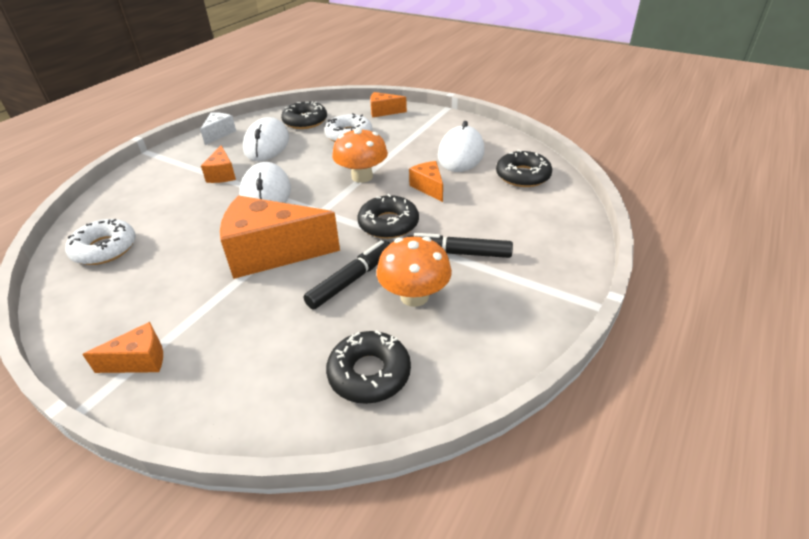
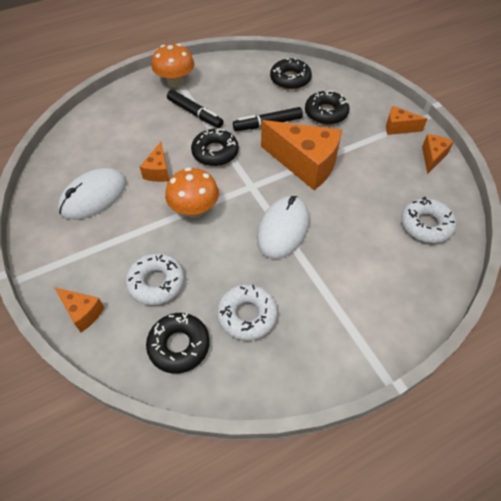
camera: 150 degrees left, 15 degrees up
white cheese [200,112,236,145] -> none
orange cheese [201,145,236,183] -> orange cheese moved to [422,134,453,174]
white mouse [243,117,289,161] -> white donut [217,284,278,341]
orange mushroom [376,237,452,307] -> orange mushroom moved to [151,44,194,87]
black donut [496,150,552,187] -> black donut moved to [305,90,349,125]

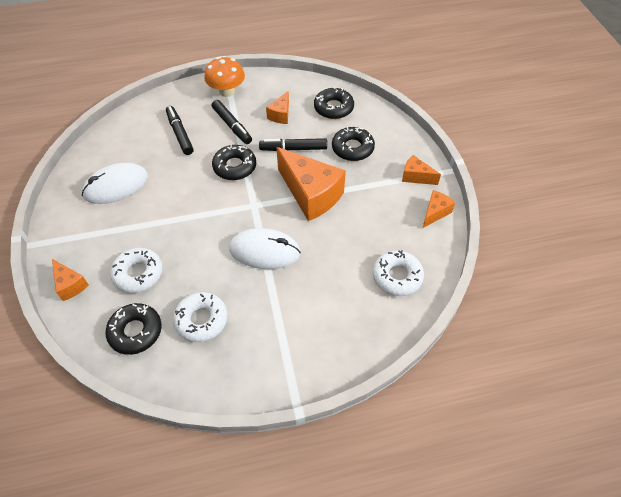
camera: 15 degrees right, 0 degrees up
orange cheese [140,142,169,182] -> orange cheese moved to [266,91,289,124]
orange mushroom [165,167,219,218] -> none
white mouse [257,196,309,259] -> white mouse turned 60 degrees clockwise [229,228,301,269]
none -> black marker [166,106,194,155]

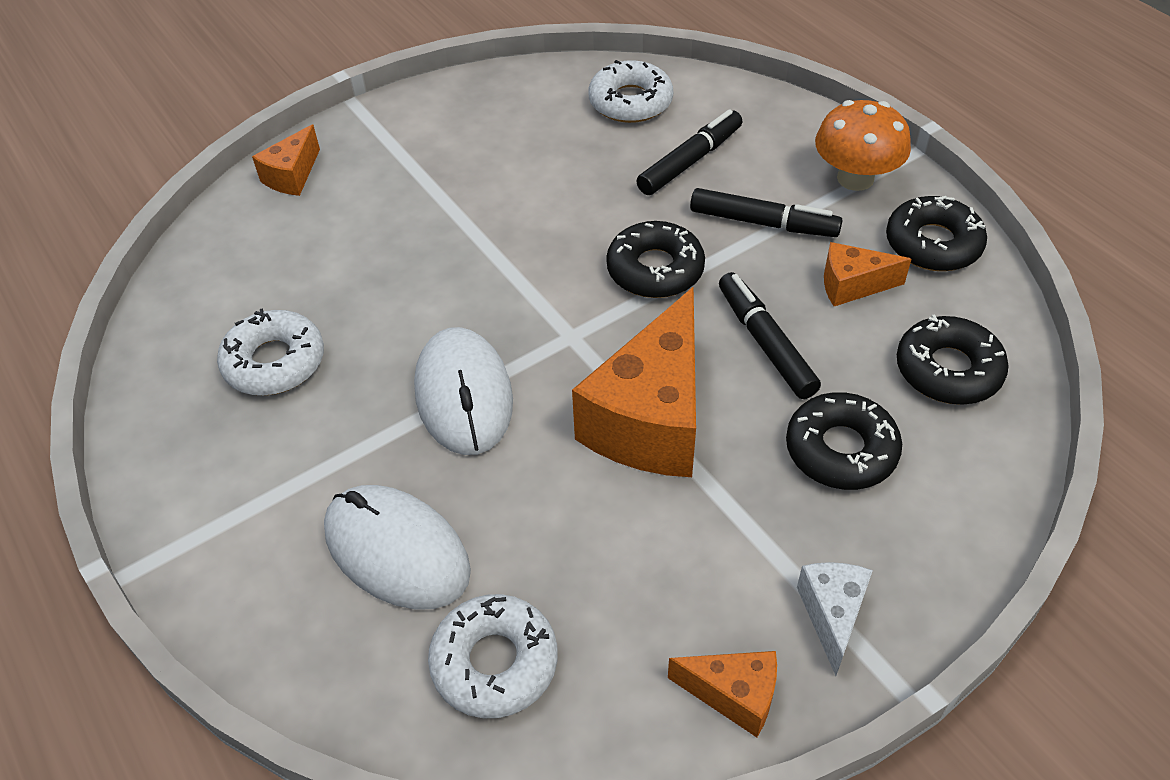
camera: 70 degrees right, 5 degrees down
white mouse [82,163,148,204] -> white mouse moved to [324,485,471,610]
black donut [106,303,162,355] -> black donut moved to [886,196,987,271]
white donut [110,248,163,293] -> white donut moved to [588,60,673,123]
black marker [212,100,252,144] -> black marker turned 105 degrees counterclockwise [690,188,843,237]
orange cheese [402,155,441,185] -> white cheese [797,562,873,676]

